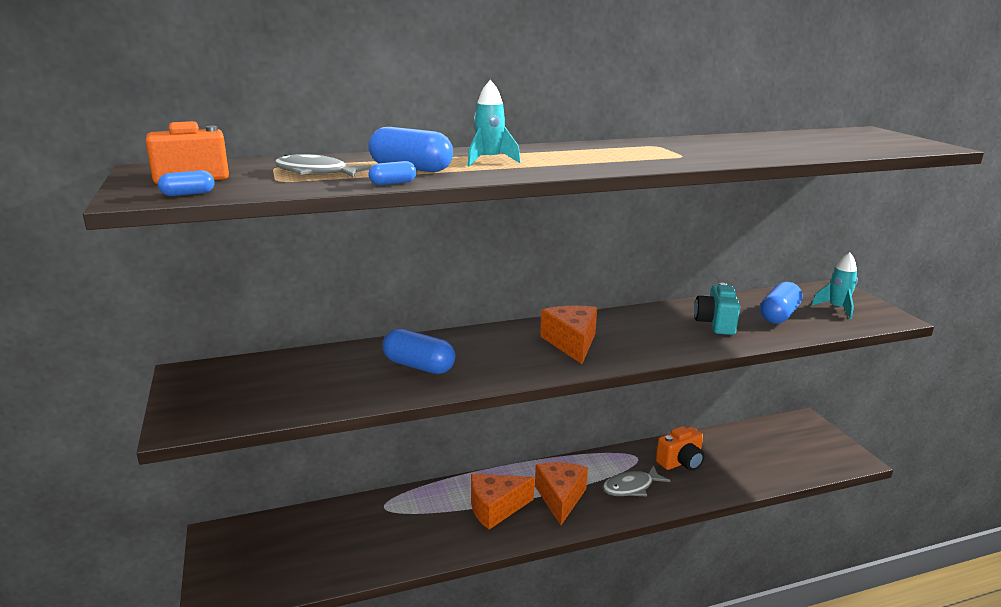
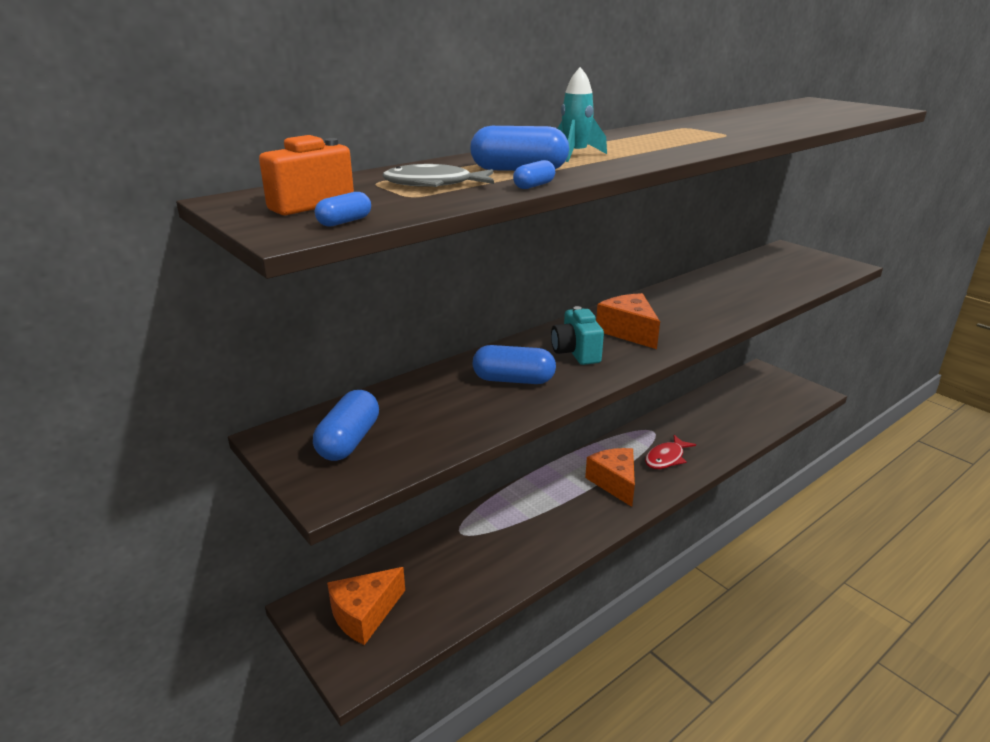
camera: 20 degrees left, 5 degrees up
orange cheese [471,474,535,530] -> orange cheese moved to [327,567,405,645]
grey fish [603,465,670,496] -> red fish [645,435,696,469]
orange camera [656,426,705,471] -> none
turquoise camera [694,283,740,335] -> turquoise camera moved to [551,306,604,365]
blue capsule [760,282,802,324] -> blue capsule moved to [313,390,379,461]
turquoise rocket [811,252,858,319] -> none

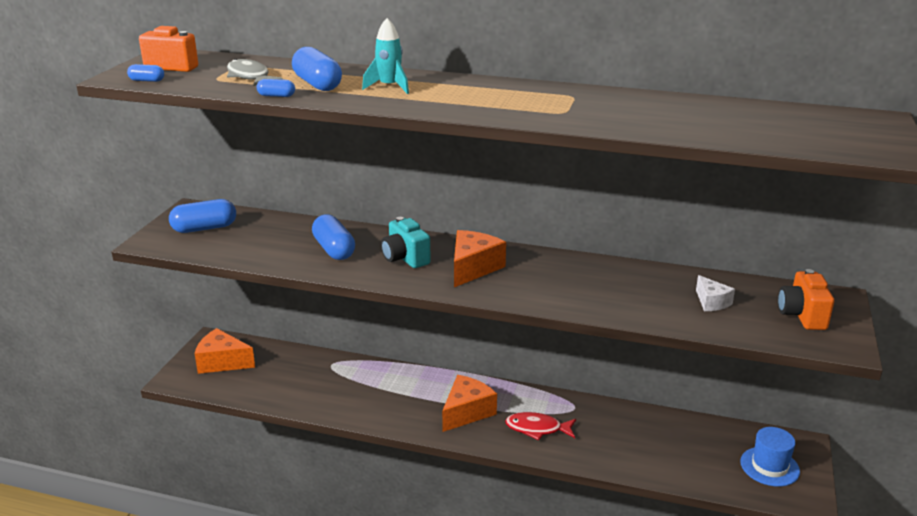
camera: 55 degrees right, 0 degrees up
turquoise camera [551,306,604,365] -> turquoise camera turned 75 degrees counterclockwise [381,217,431,268]
none -> white cheese [696,275,735,311]
none -> blue hat [740,427,800,487]
none -> orange camera [778,269,834,330]

